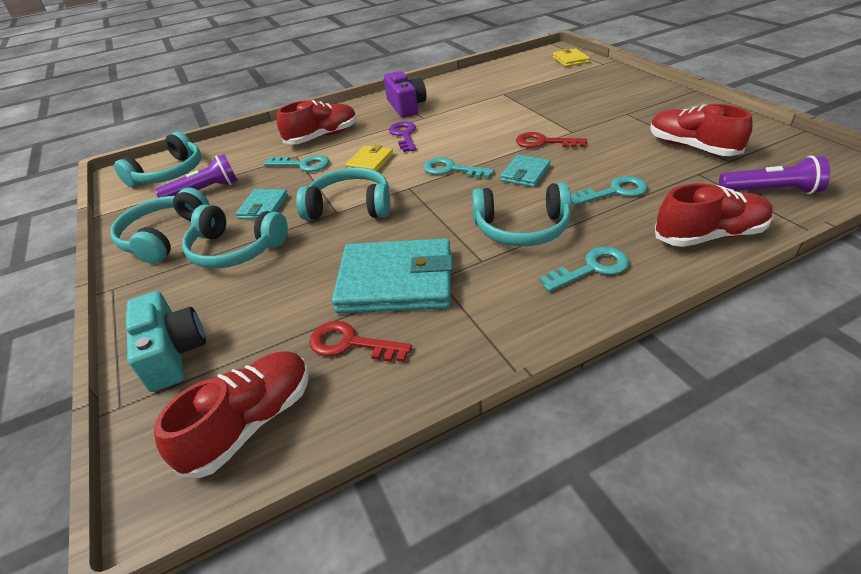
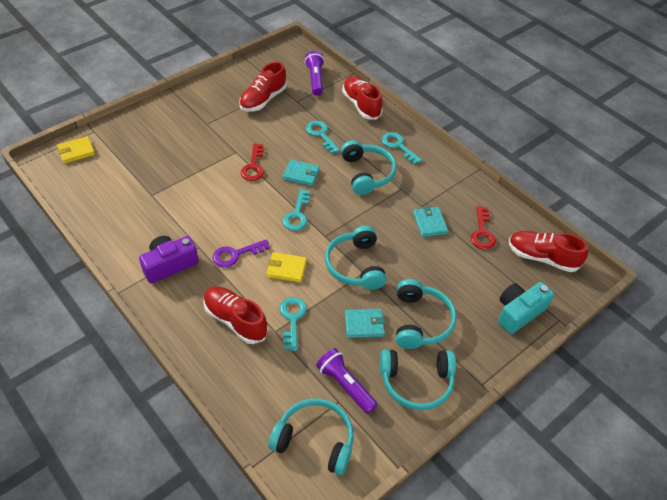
camera: 110 degrees left, 10 degrees up
turquoise wallet [332,238,453,313] -> turquoise wallet [413,206,448,237], size x0.51

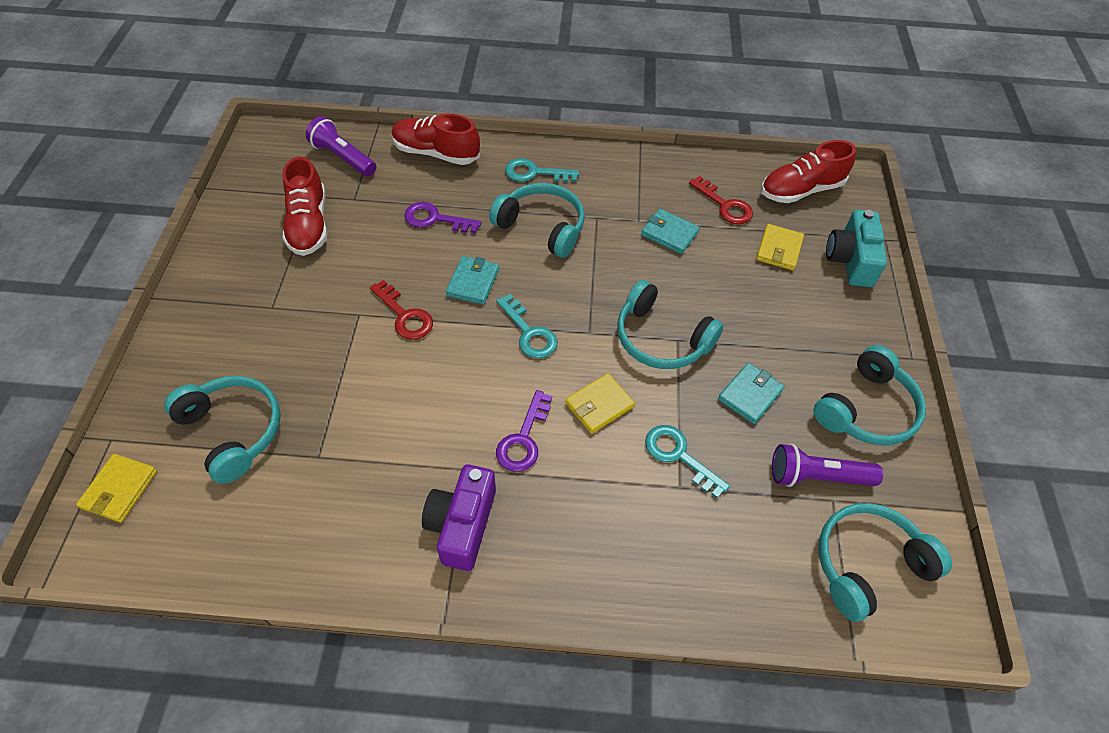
camera: 45 degrees left, 5 degrees up
red shoe [203,286,268,344] -> none
turquoise wallet [283,160,320,186] -> turquoise wallet turned 45 degrees counterclockwise [446,256,499,305]
turquoise key [306,121,340,154] -> purple key [404,202,481,233]
turquoise headphones [396,279,457,349] -> turquoise headphones moved to [165,376,281,484]
none -> yellow wallet [756,224,804,271]

